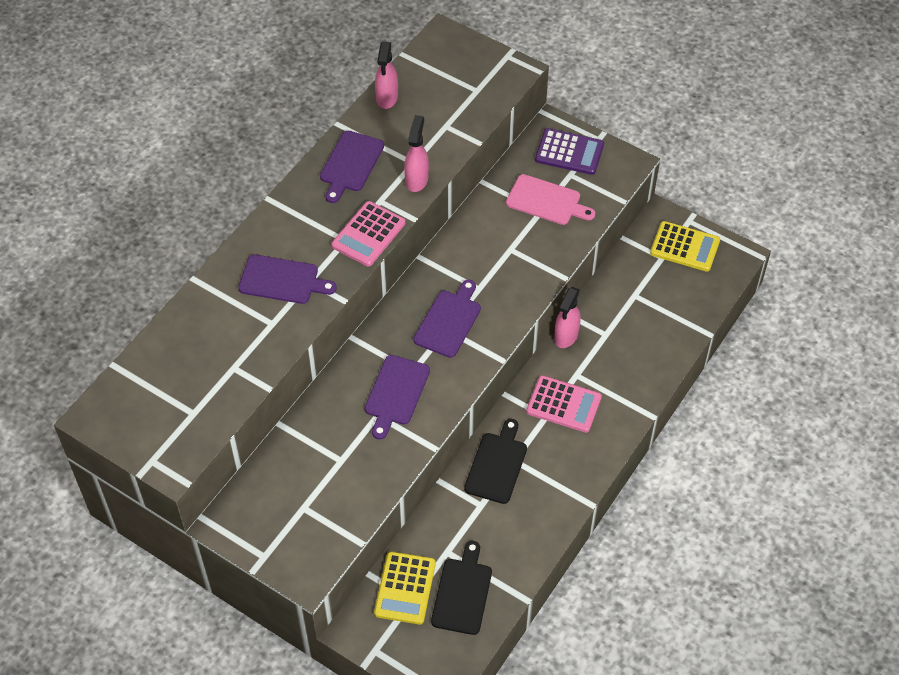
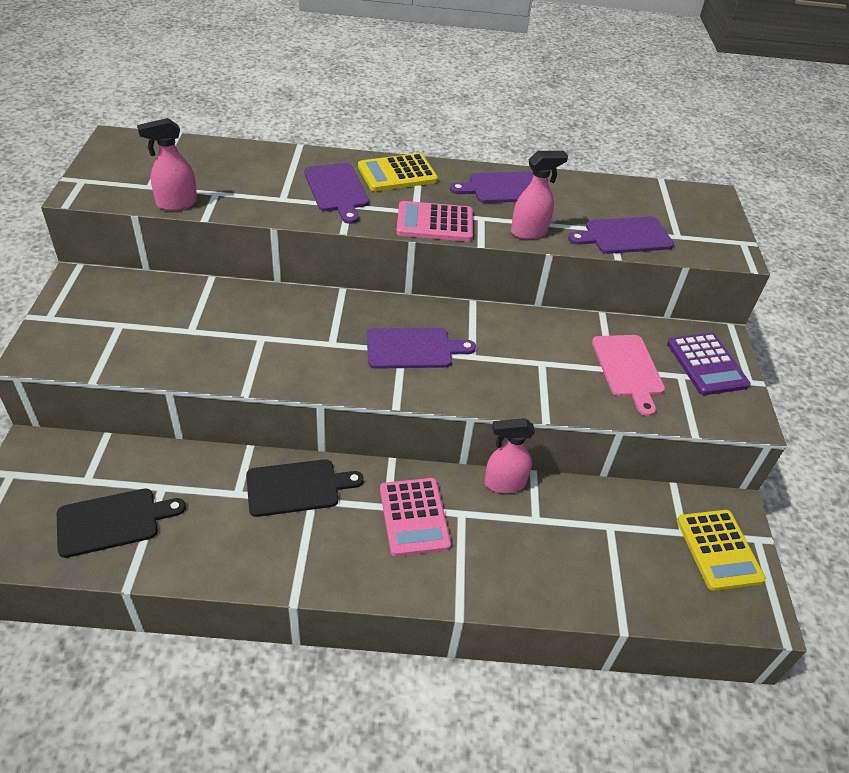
camera: 55 degrees right, 10 degrees down
purple cutting board [365,355,430,440] -> purple cutting board moved to [568,217,674,254]
yellow calculator [374,551,436,625] -> yellow calculator moved to [358,153,438,191]
pink spray bottle [375,42,398,109] -> pink spray bottle moved to [137,118,197,211]

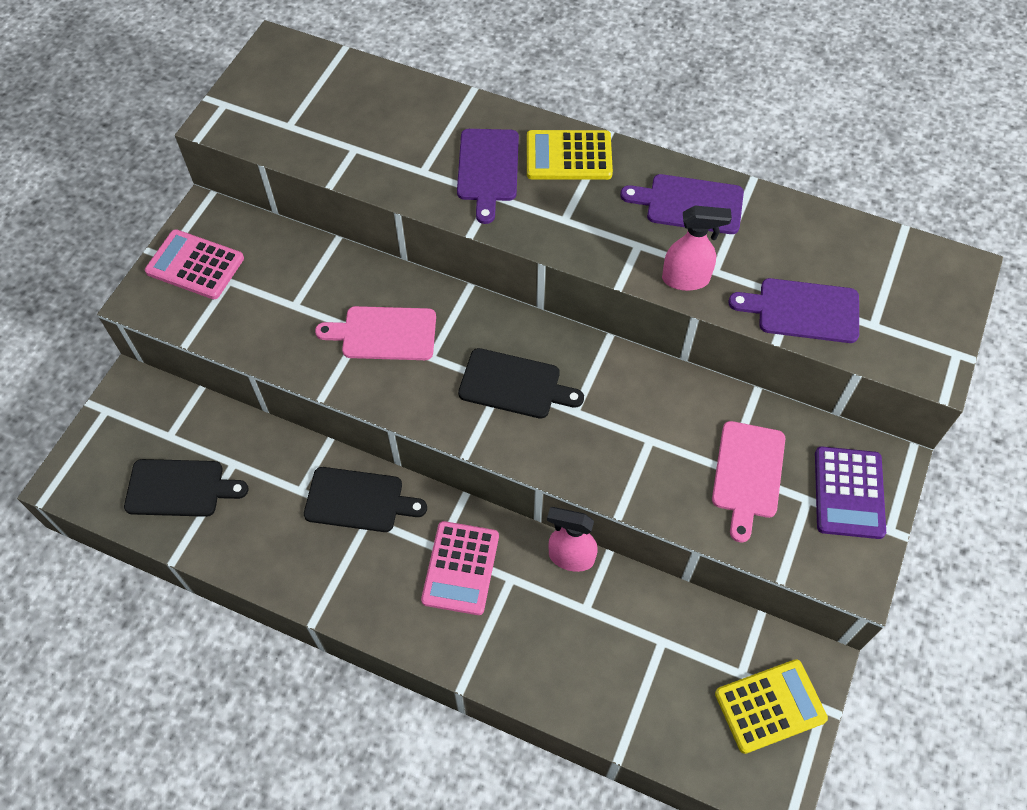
camera: 25 degrees right, 15 degrees up
pink spray bottle [137,118,197,211] -> none
purple cutting board [367,328,476,369] -> black cutting board [458,348,584,419]
pink calculator [396,201,473,242] -> pink calculator moved to [145,229,244,299]
yellow calculator [677,510,766,591] -> yellow calculator turned 120 degrees counterclockwise [715,659,828,754]
none -> pink cutting board [315,306,436,360]

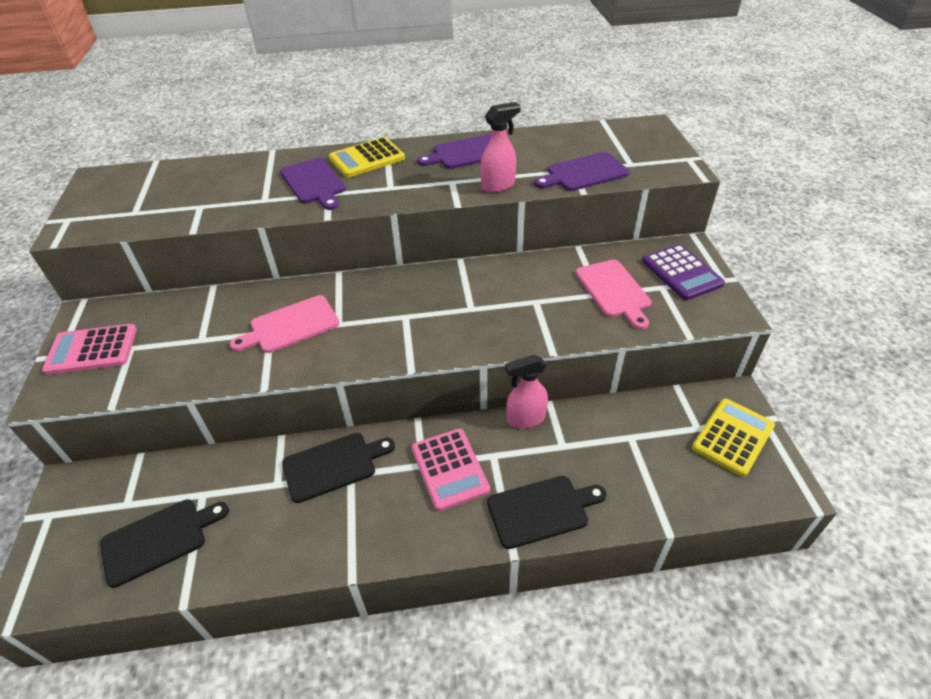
camera: 30 degrees left, 15 degrees down
black cutting board [458,348,584,419] -> black cutting board moved to [487,476,606,549]

